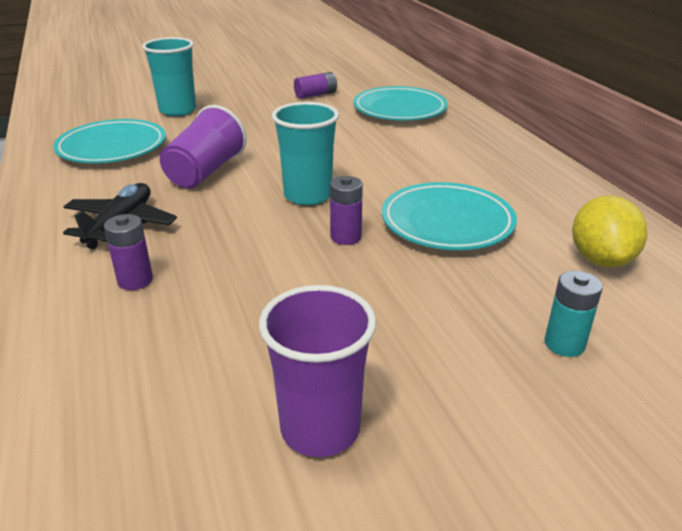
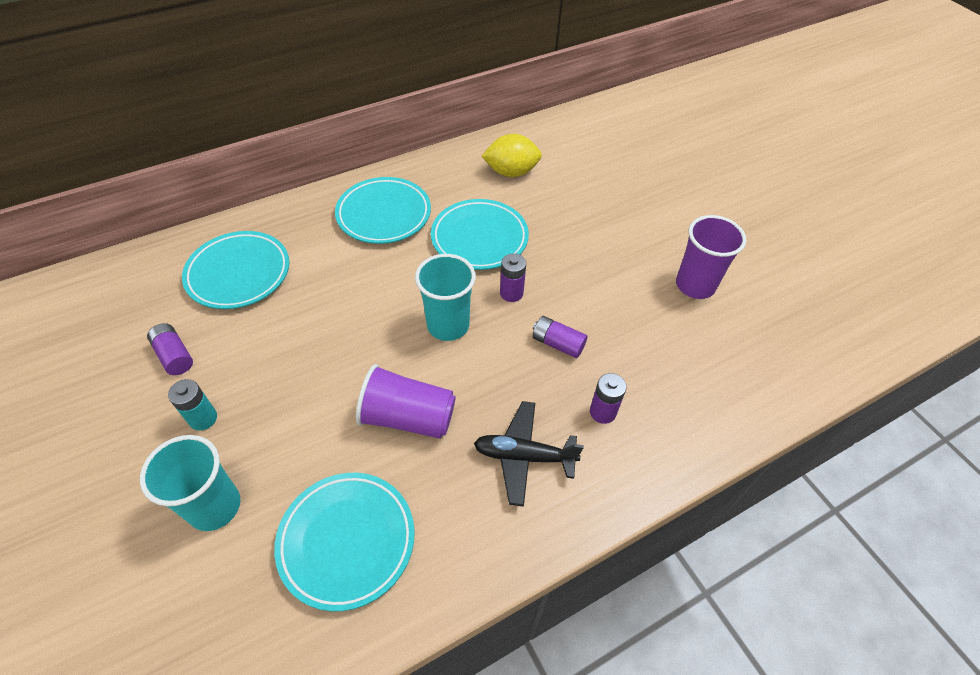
camera: 100 degrees left, 20 degrees up
turquoise battery [544,271,603,357] -> turquoise battery moved to [168,379,217,431]
none -> turquoise plate [335,177,431,244]
none -> purple battery [532,316,587,358]

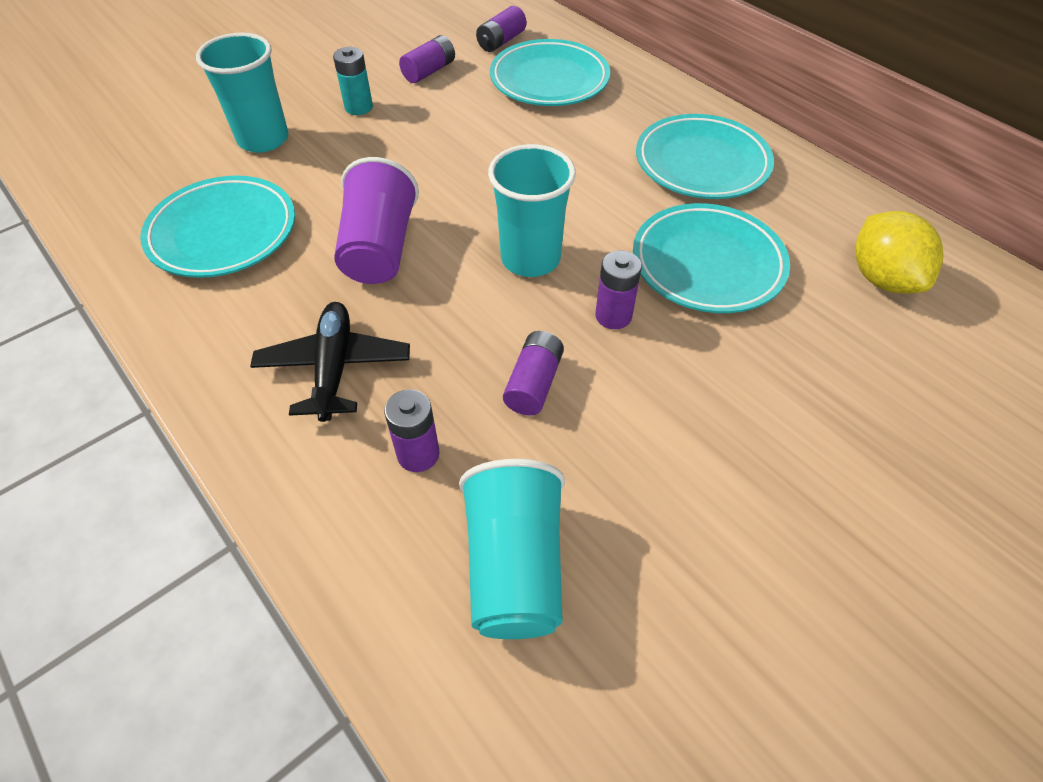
camera: 80 degrees right, 0 degrees up
purple cup [676,215,746,299] -> none
none -> turquoise cup [459,459,565,639]
none -> purple battery [476,6,527,52]

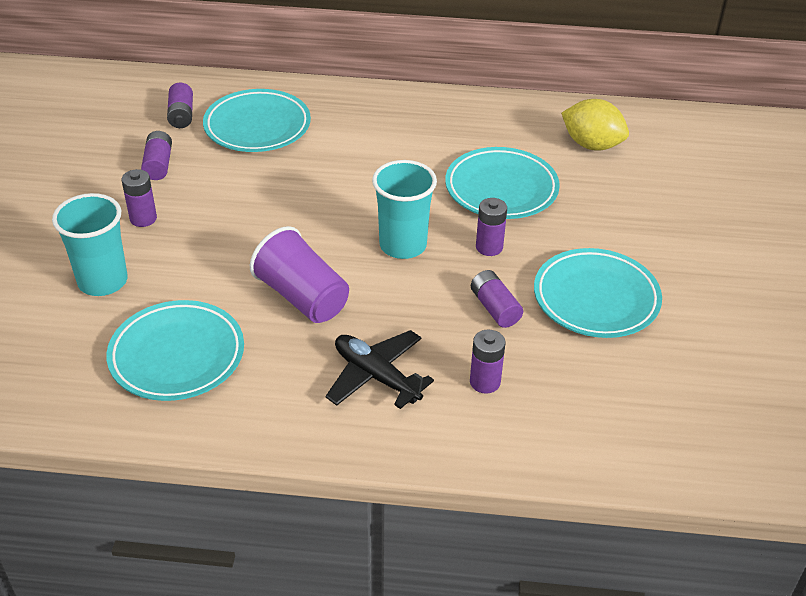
camera: 45 degrees left, 10 degrees down
turquoise battery [333,47,373,115] -> purple battery [122,169,157,227]
turquoise cup [459,459,565,639] -> none
turquoise plate [636,114,774,199] -> turquoise plate moved to [534,248,662,338]

